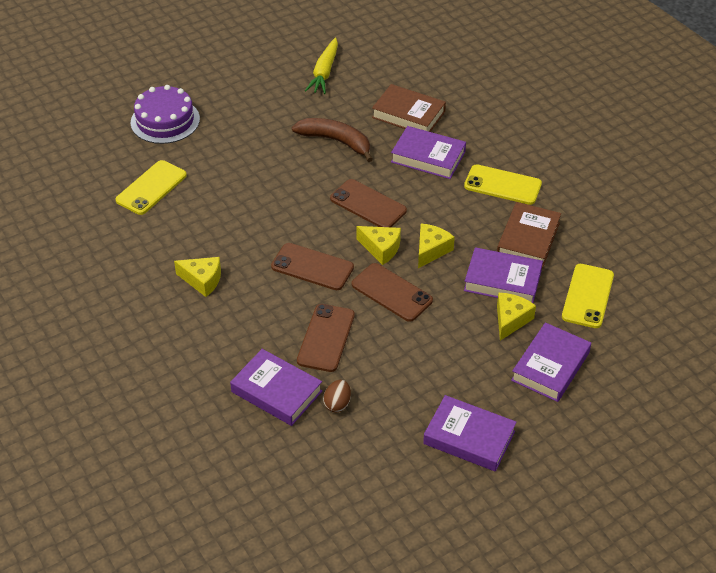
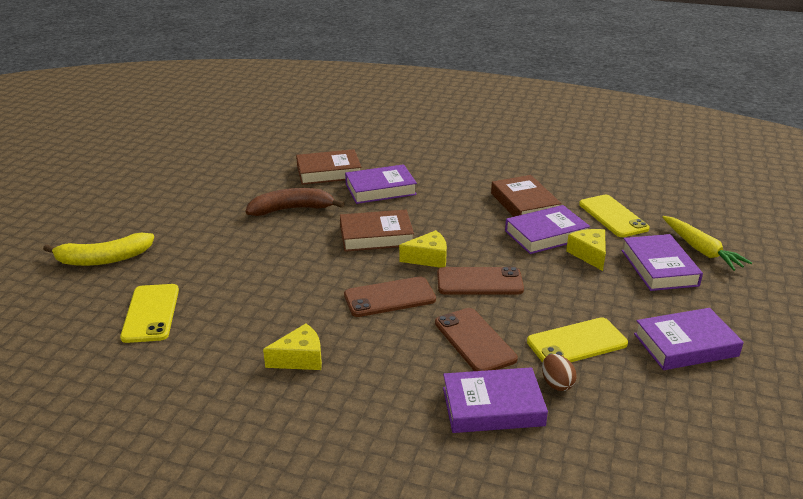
camera: 40 degrees left, 15 degrees down
purple cake [131,85,200,144] -> yellow banana [43,233,154,266]
yellow carrot [305,37,338,94] -> yellow carrot moved to [662,216,752,271]
brown phone [330,179,407,227] -> brown book [340,210,414,252]
yellow cheese [418,224,455,268] -> none
yellow phone [464,164,542,205] -> yellow phone moved to [527,317,628,363]

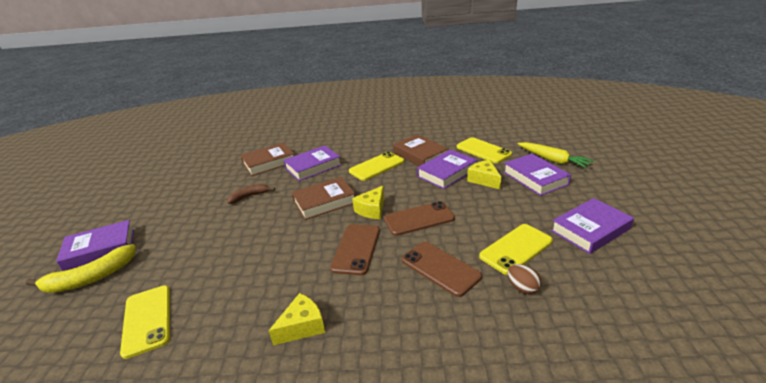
camera: 15 degrees left, 0 degrees up
brown banana [246,188,345,216] -> brown banana [228,184,275,204], size x0.61
brown phone [344,276,436,317] -> brown phone turned 45 degrees counterclockwise [330,224,380,275]
yellow cheese [399,230,447,268] -> yellow cheese turned 150 degrees clockwise [352,186,384,219]
purple book [443,367,548,433] -> purple book moved to [56,220,134,271]
none -> yellow phone [349,151,404,181]

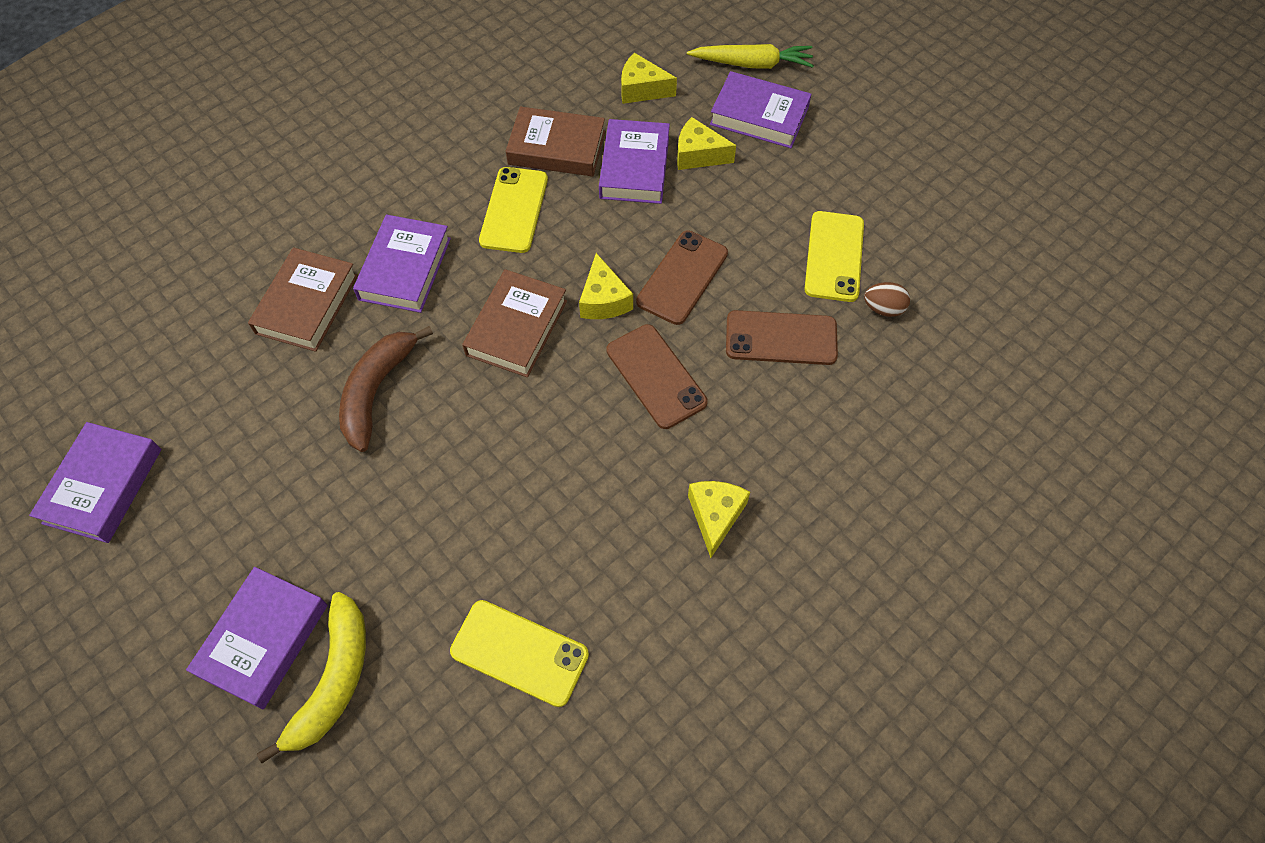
camera: 45 degrees left, 30 degrees up
brown banana [228,184,275,204] -> brown banana [339,326,433,452], size x1.64
yellow phone [457,137,512,163] -> yellow cheese [621,53,677,104]
purple book [551,198,634,254] -> purple book moved to [29,422,161,543]

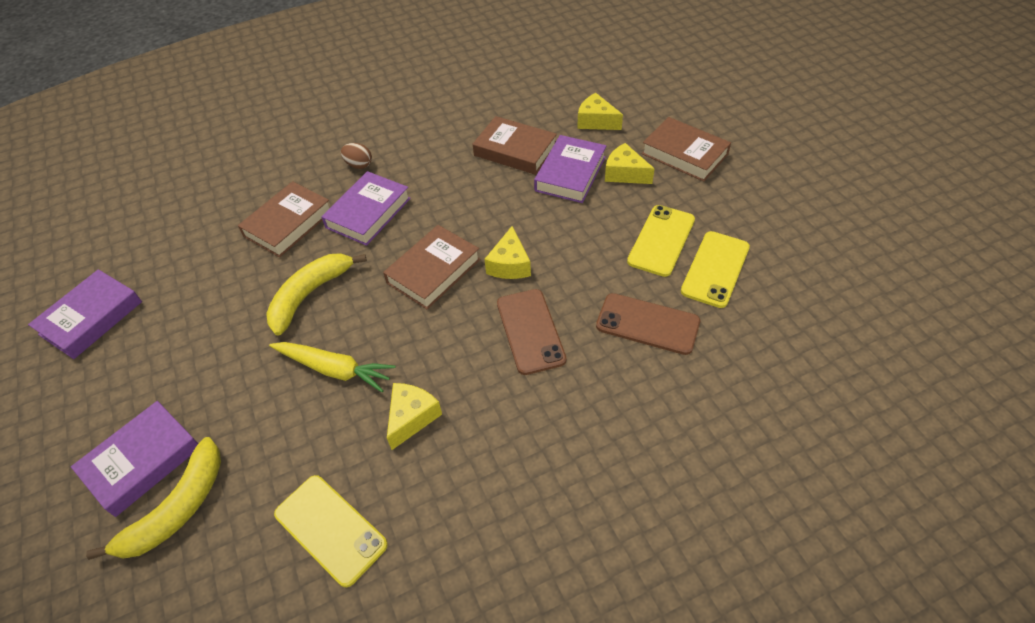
camera: 20 degrees right, 10 degrees down
brown banana [339,326,433,452] -> yellow banana [266,253,367,336]
yellow phone [479,167,548,253] -> yellow phone moved to [627,205,695,277]
brown phone [636,230,728,325] -> none
yellow carrot [687,44,814,69] -> yellow carrot moved to [269,342,396,392]
yellow cheese [688,481,750,558] -> yellow cheese moved to [387,383,442,450]
purple book [710,71,812,148] -> brown book [642,117,731,182]
brown egg [864,282,910,317] -> brown egg moved to [341,143,372,169]

